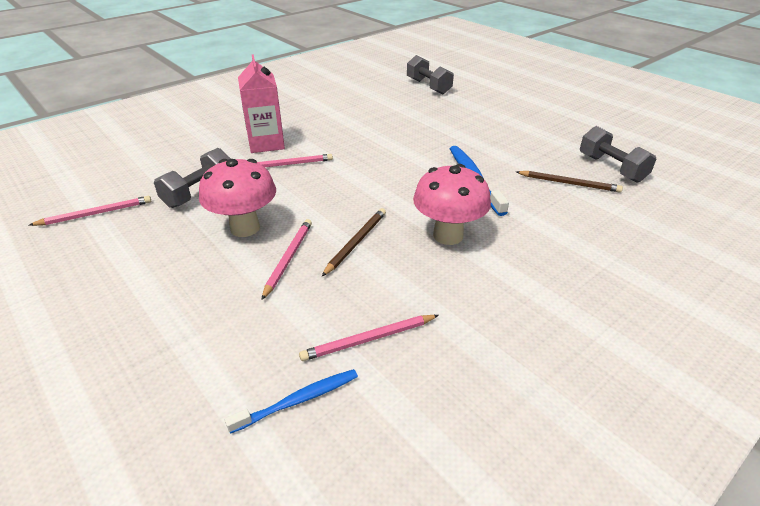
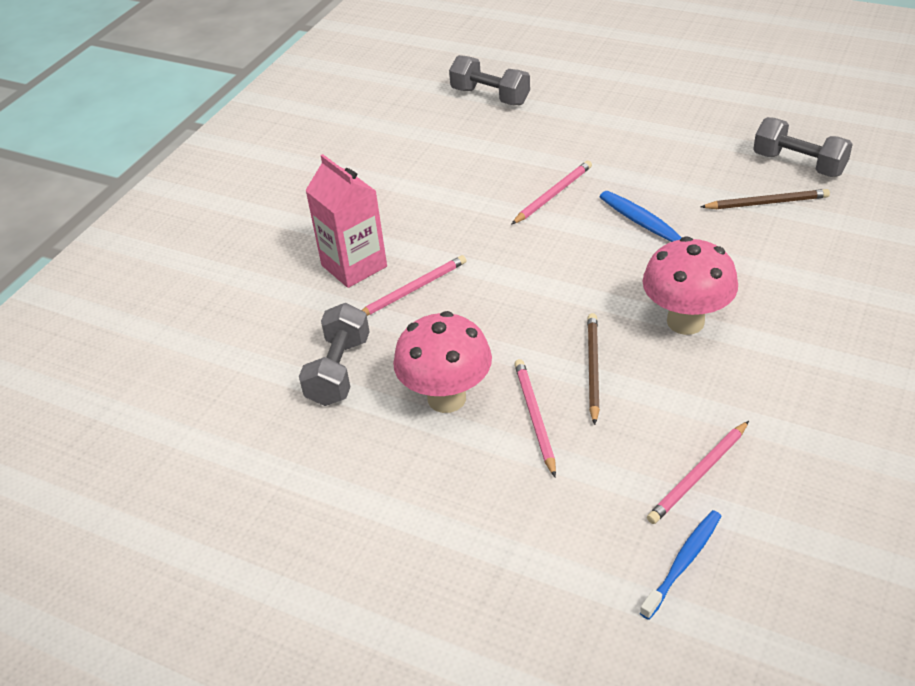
camera: 20 degrees left, 5 degrees up
pink pencil [29,196,151,226] -> pink pencil moved to [511,161,592,225]

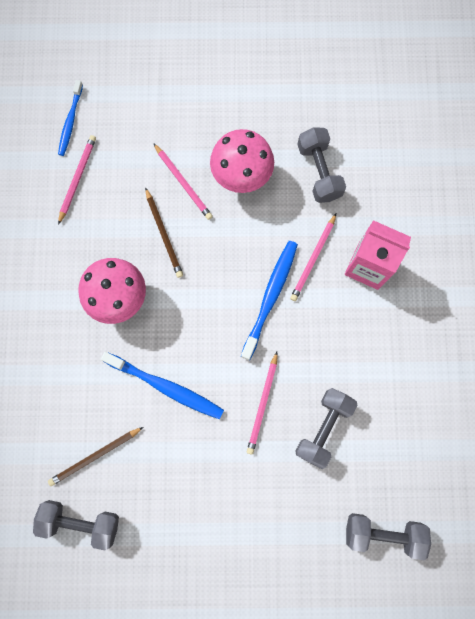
camera: 150 degrees right, 35 degrees up
none -> blue toothbrush [241,241,298,360]
none -> grey dumbbell [296,388,357,469]

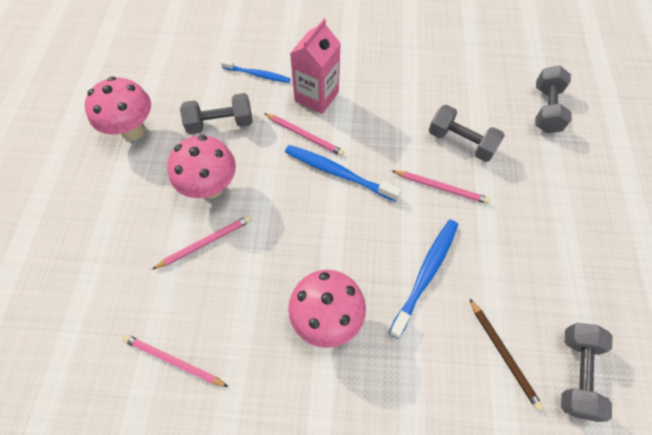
camera: 85 degrees left, 15 degrees down
blue toothbrush [58,80,83,156] -> blue toothbrush moved to [221,60,291,83]
brown pencil [145,187,183,278] -> none
none -> pink mushroom [85,77,151,141]

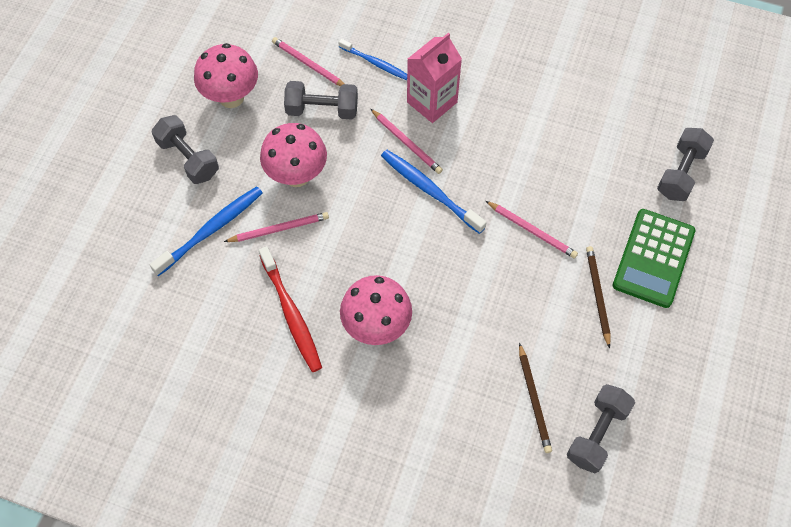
camera: 15 degrees right, 0 degrees up
pink pencil [123,335,228,387] -> pink pencil moved to [272,37,344,86]
blue toothbrush [389,220,458,339] -> blue toothbrush moved to [150,186,263,276]
grey dumbbell [429,105,505,162] -> grey dumbbell moved to [152,115,219,184]
none -> red toothbrush [259,246,322,372]
none -> brown pencil [586,246,611,349]
none -> green calculator [613,209,695,308]

